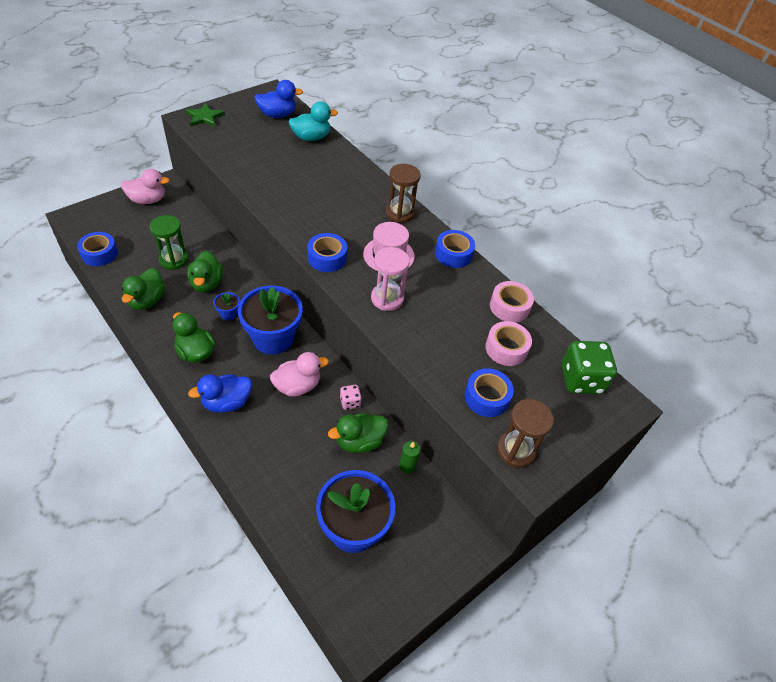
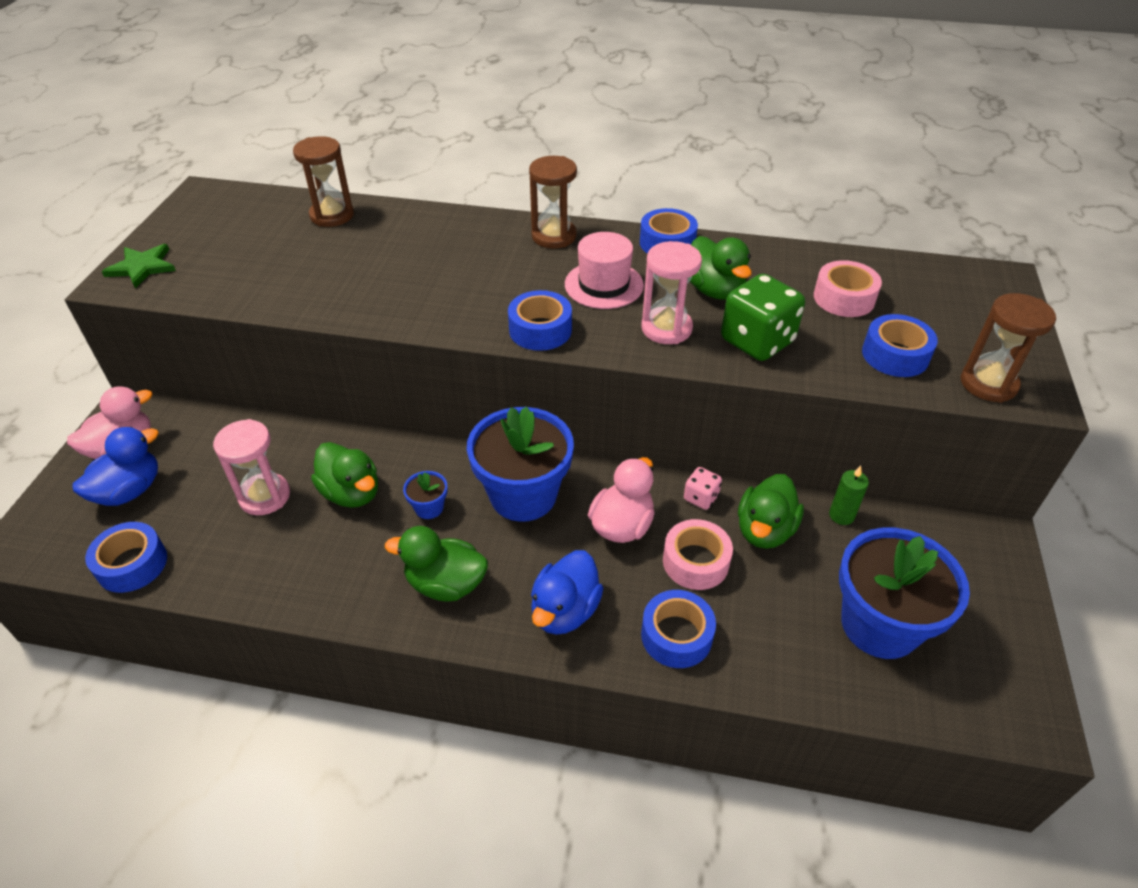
camera: 35 degrees left, 5 degrees down
green duck [122,268,165,310] -> green duck moved to [690,236,752,300]
green hourglass [150,215,188,270] -> pink hourglass [213,419,290,515]
blue duck [254,80,303,118] -> blue duck moved to [72,427,159,506]
turquoise duck [289,102,338,141] -> brown hourglass [293,136,354,227]
pink tape [490,281,534,323] -> pink tape moved to [663,519,733,590]
green dice [561,341,617,394] -> green dice moved to [721,274,805,361]
none -> blue tape [641,590,716,668]

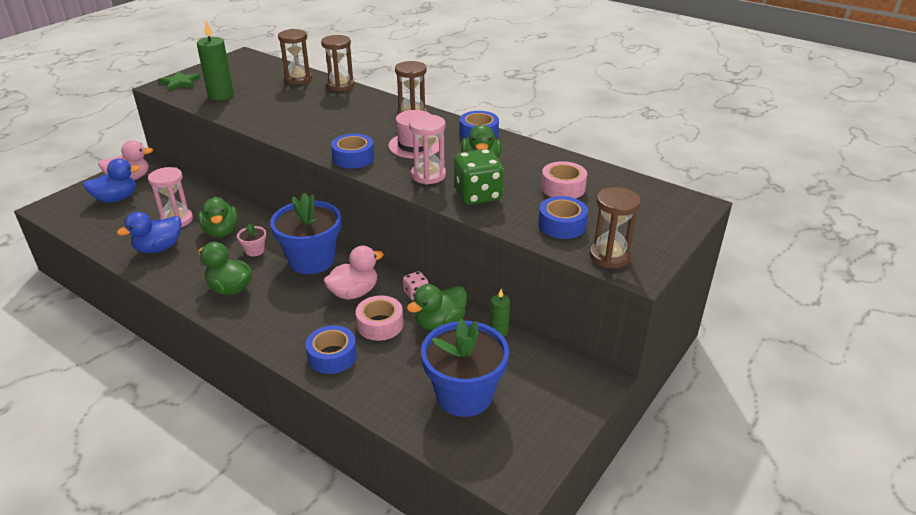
camera: 25 degrees right, 10 degrees down
blue tape [85,522,167,593] -> none
blue flower pot [403,471,448,519] -> pink flower pot [237,224,266,256]
blue duck [531,550,603,635] -> blue duck moved to [117,212,181,253]
none -> green candle [197,21,234,100]
none -> brown hourglass [321,35,354,92]

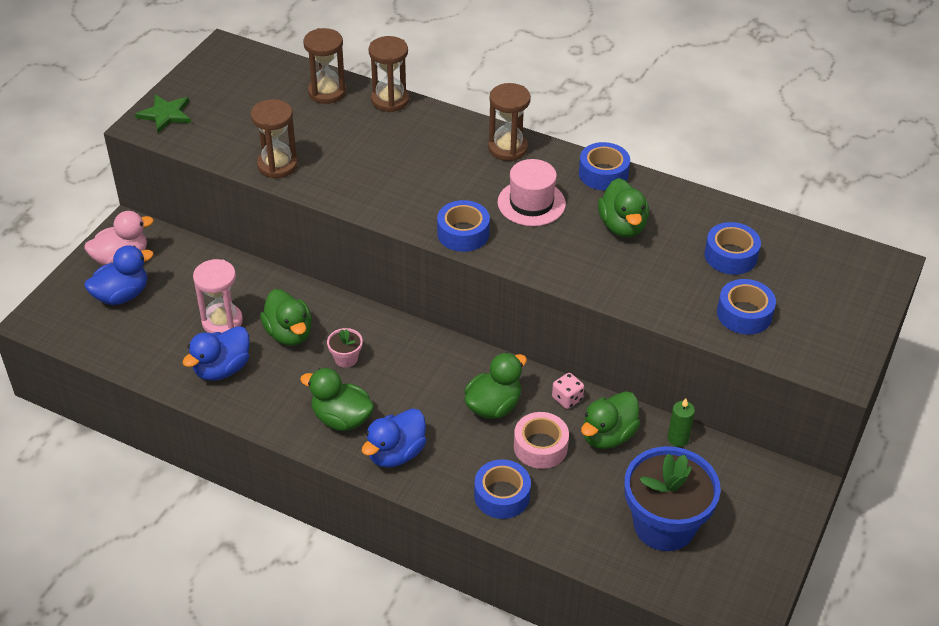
camera: 10 degrees left, 10 degrees up
green candle [197,21,234,100] -> none
blue flower pot [270,193,341,274] -> none
pink duck [324,246,384,300] -> green duck [464,353,527,419]
pink hourglass [409,114,446,184] -> none
green dice [454,149,504,205] -> none
pink tape [541,161,587,199] -> blue tape [705,222,761,275]
brown hourglass [589,187,641,268] -> brown hourglass moved to [251,99,298,178]
none -> blue duck [362,408,427,468]

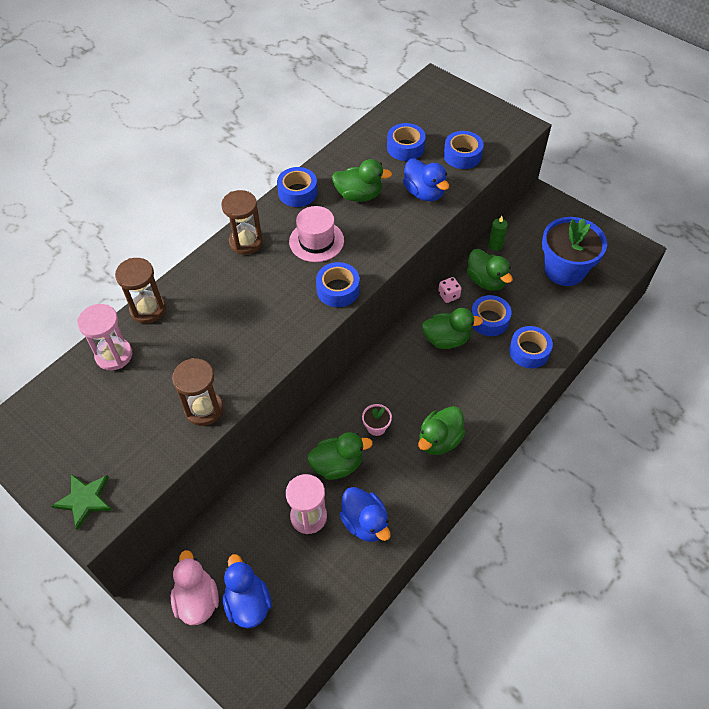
camera: 75 degrees left, 10 degrees up
brown hourglass [303,28,346,104] -> pink hourglass [77,304,132,370]
blue duck [362,408,427,468] -> blue duck moved to [403,158,449,201]
green duck [464,353,527,419] -> green duck turned 120 degrees clockwise [422,308,483,349]
pink tape [514,412,569,469] -> blue tape [472,295,512,336]

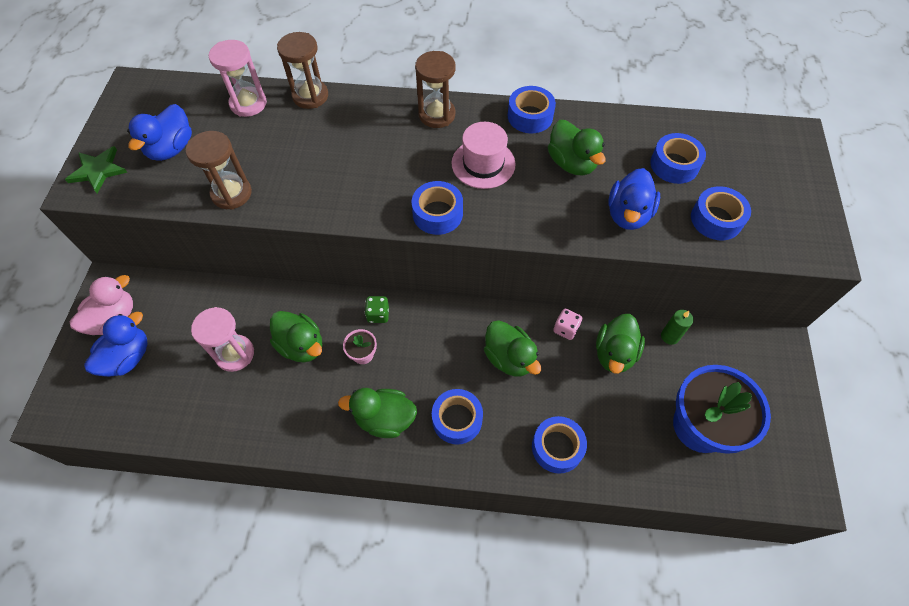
camera: 55 degrees right, 5 degrees up
blue duck [339,487,391,542] -> blue duck moved to [127,104,192,161]
blue tape [472,295,512,336] -> blue tape moved to [432,389,483,445]
none -> green dice [365,296,389,323]

